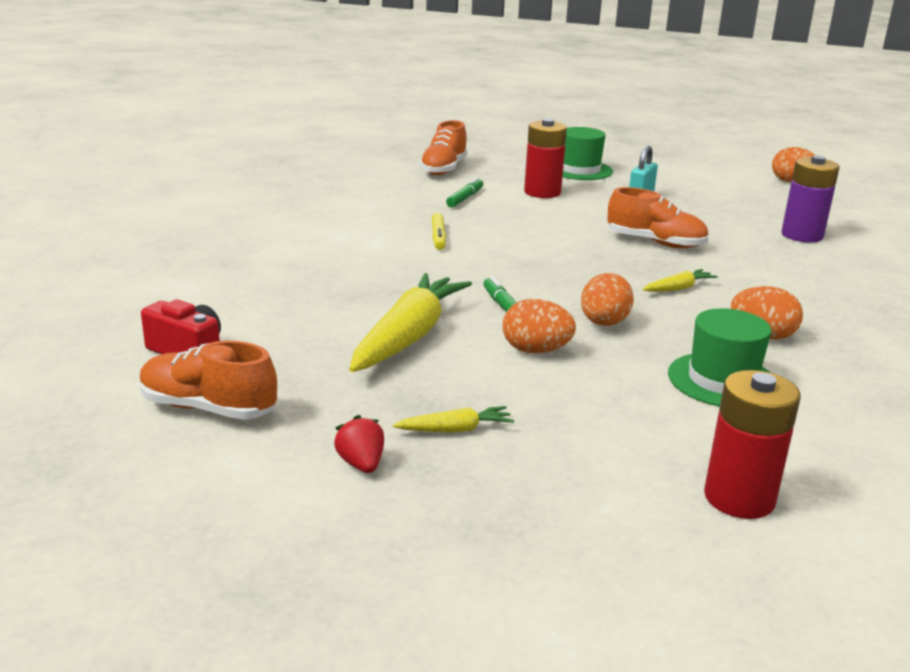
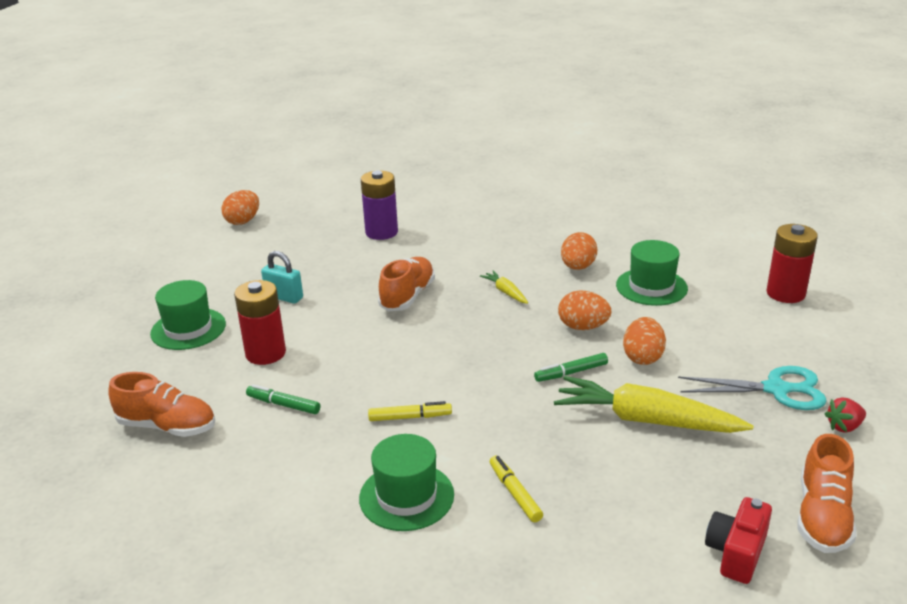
camera: 90 degrees left, 5 degrees up
yellow carrot [393,406,514,433] -> turquoise scissors [678,366,827,410]
none -> green hat [359,434,454,531]
none -> yellow marker [490,456,543,522]

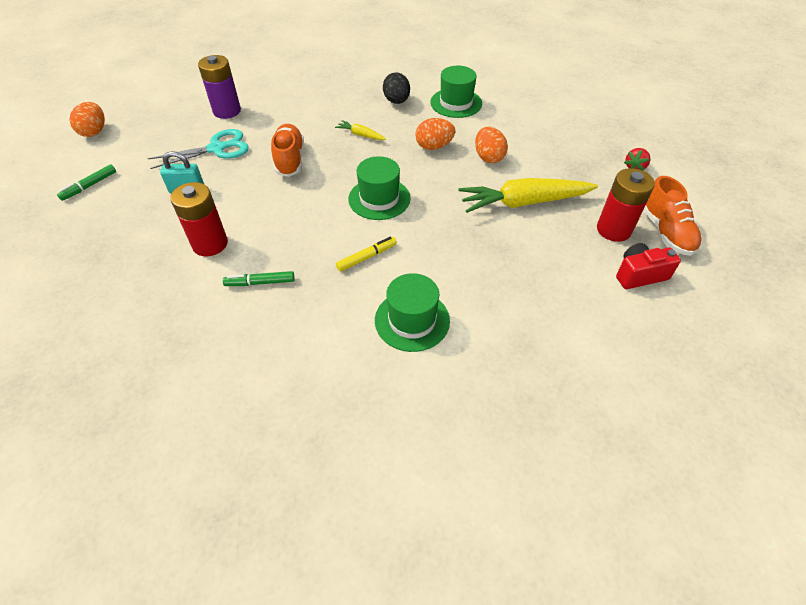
camera: 30 degrees left, 20 degrees up
orange shoe [108,372,215,437] -> none
green hat [150,280,226,350] -> green hat moved to [348,156,411,220]
yellow marker [490,456,543,522] -> none
green marker [534,353,608,382] -> green marker moved to [57,164,116,201]
orange egg [561,232,597,270] -> black egg [383,72,410,104]
turquoise scissors [678,366,827,410] -> turquoise scissors moved to [148,129,249,169]
red camera [705,497,772,584] -> red camera turned 75 degrees clockwise [616,243,681,289]
red battery [767,224,818,303] -> red battery moved to [597,168,655,242]

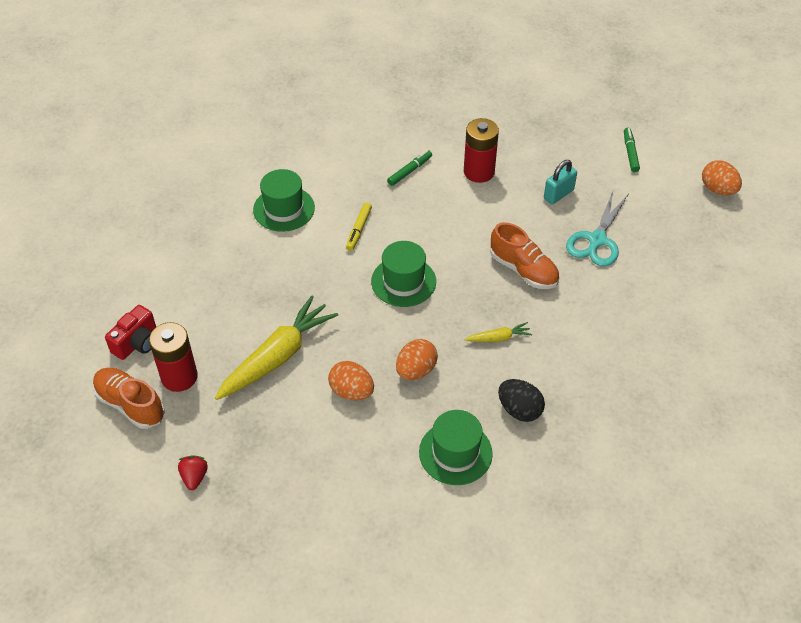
camera: 140 degrees right, 0 degrees up
purple battery [198,55,241,119] -> none

